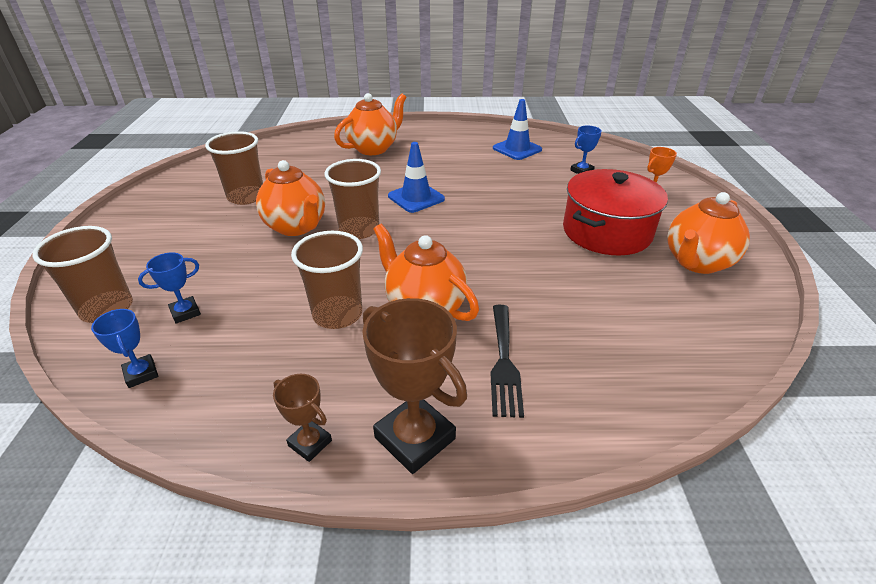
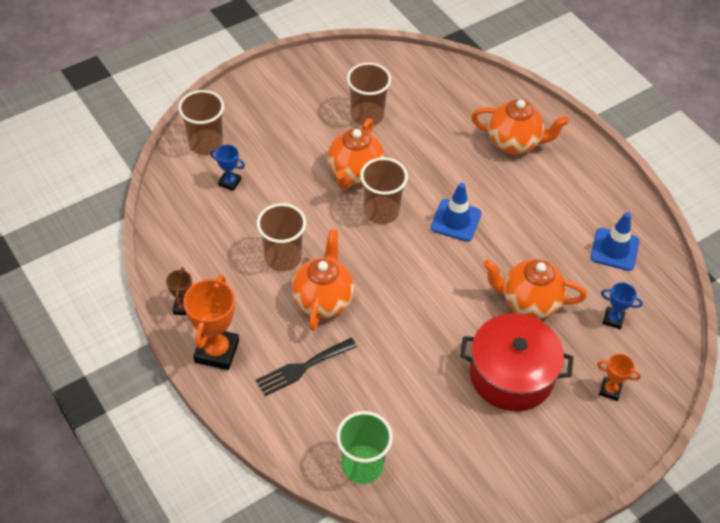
camera: 55 degrees right, 15 degrees up
blue trophy [91,309,158,388] -> none
brown trophy [362,298,467,474] -> orange trophy [184,275,239,370]
orange teapot [667,192,750,274] -> orange teapot moved to [483,259,587,319]
none -> green cup [336,411,393,484]

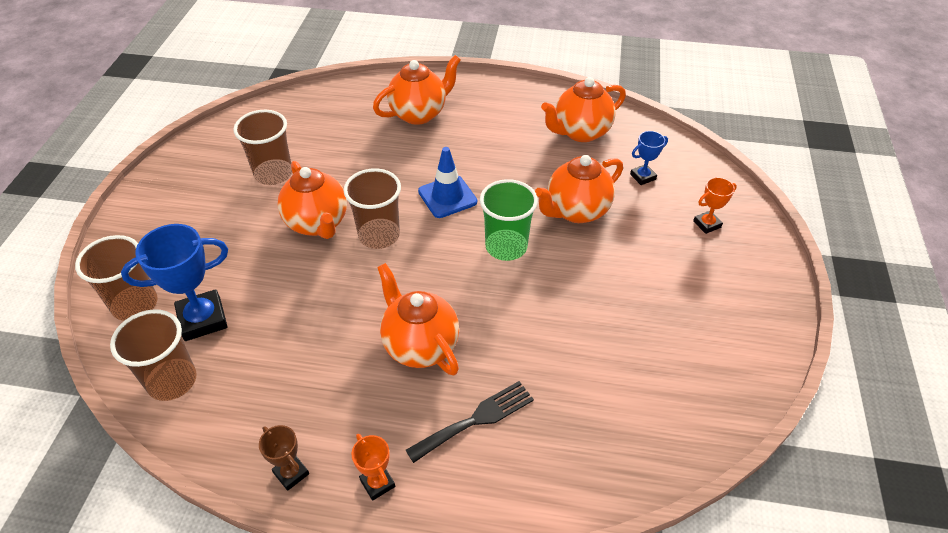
camera: 45 degrees left, 5 degrees down
orange trophy [184,275,239,370] -> orange trophy [351,434,395,501], size x0.53
blue trophy [210,145,245,191] -> blue trophy [121,224,228,341], size x1.89
black fork [256,338,357,396] -> black fork turned 135 degrees counterclockwise [406,381,534,463]
brown cup [257,203,306,271] -> brown cup moved to [110,309,197,401]
green cup [336,411,393,484] -> green cup moved to [480,179,538,261]
red pot [460,313,573,411] -> none
blue traffic cone [591,212,639,271] -> orange teapot [541,77,626,142]

